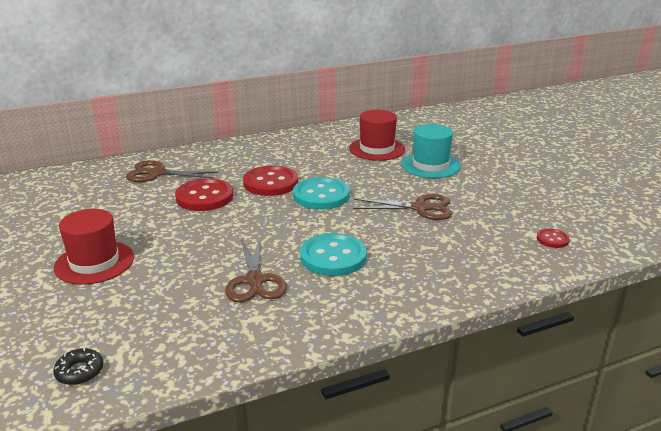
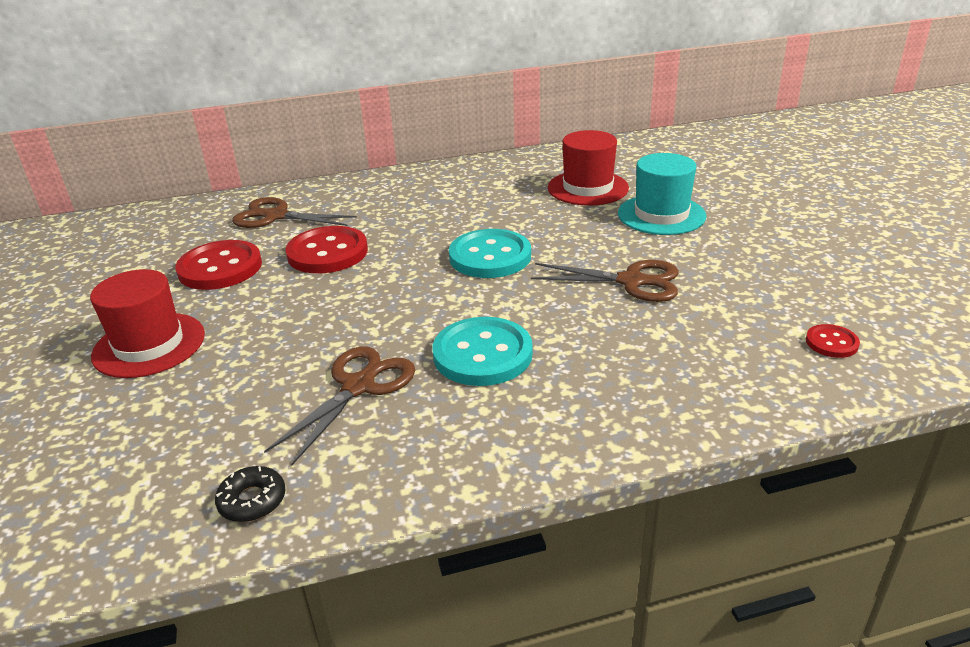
camera: 10 degrees right, 5 degrees up
black donut [53,348,103,385] -> black donut moved to [215,466,286,522]
brown scissors [225,237,287,302] -> brown scissors turned 150 degrees counterclockwise [264,347,415,466]
red button [243,165,298,196] -> red button moved to [175,240,262,290]

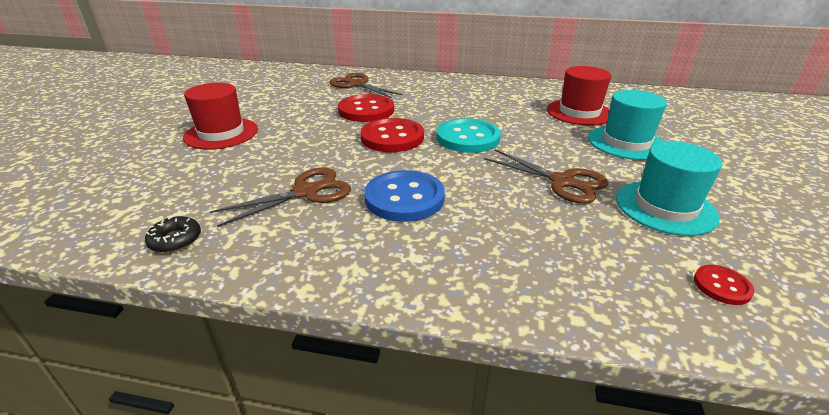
camera: 25 degrees right, 0 degrees up
red button [175,240,262,290] -> red button moved to [360,118,424,152]
turquoise button [433,317,533,386] -> blue button [364,170,445,222]
none -> turquoise hat [616,141,722,236]

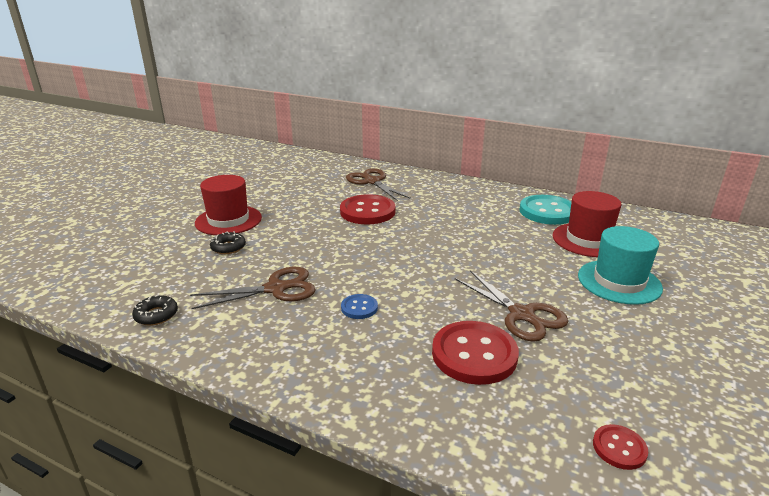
camera: 15 degrees right, 5 degrees down
red button [360,118,424,152] -> red button moved to [432,321,519,385]
blue button [364,170,445,222] -> blue button [341,294,378,319], size x0.49
turquoise button [436,118,501,153] -> turquoise button moved to [519,195,571,225]
turquoise hat [616,141,722,236] -> none
none -> black donut [210,231,246,254]

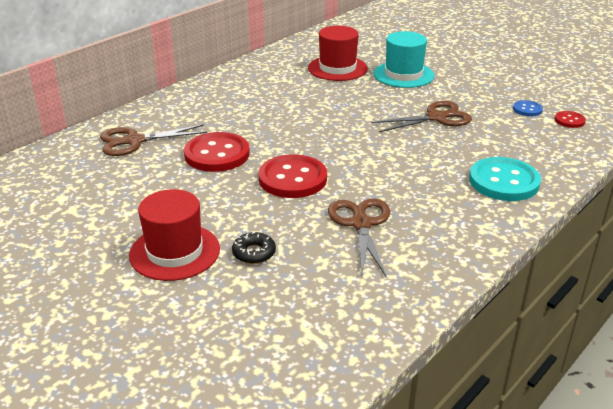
camera: 75 degrees left, 5 degrees up
black donut [132,295,178,326] -> none
blue button [341,294,378,319] -> blue button moved to [513,100,543,116]
red button [432,321,519,385] -> red button moved to [258,154,327,198]
turquoise button [519,195,571,225] -> turquoise button moved to [469,157,541,201]

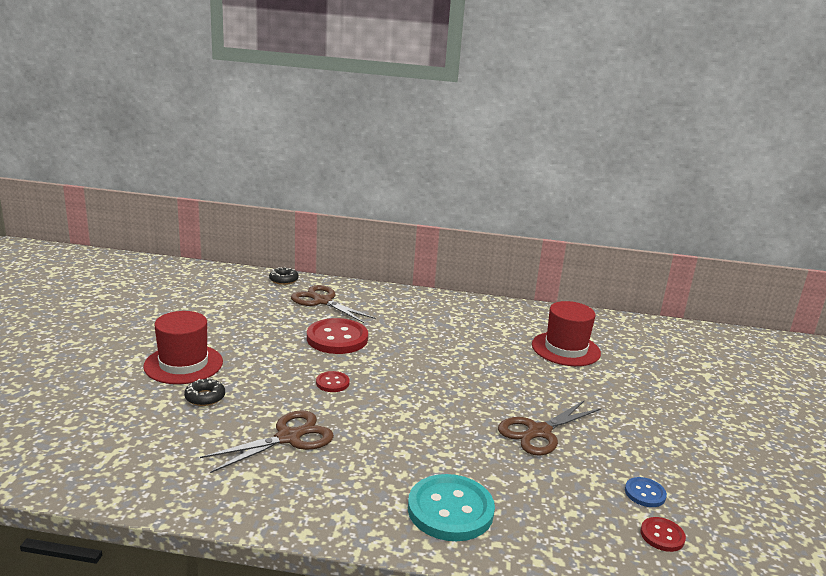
camera: 55 degrees right, 10 degrees down
red button [258,154,327,198] -> red button [316,371,350,392], size x0.49
brown scissors [371,101,472,132] -> brown scissors turned 105 degrees clockwise [498,400,601,456]
turquoise hat [373,31,434,88] -> none
none -> black donut [269,267,299,285]

